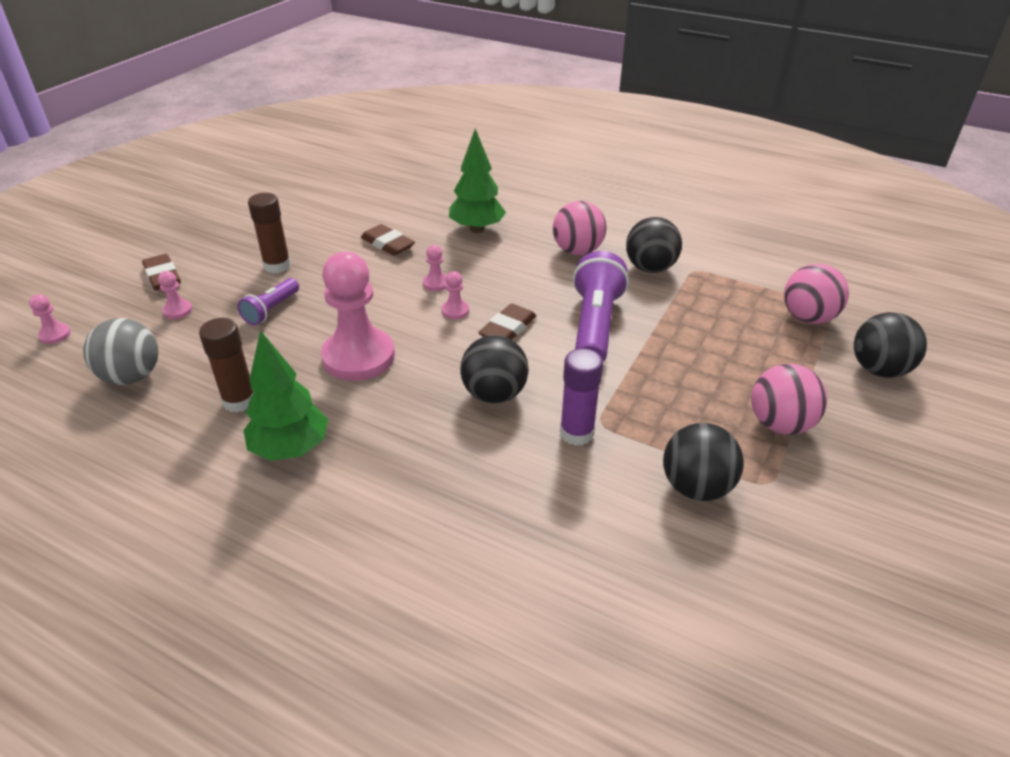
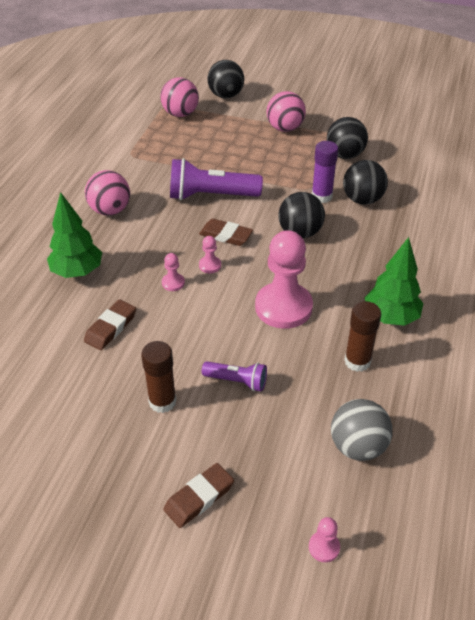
camera: 100 degrees left, 5 degrees up
pink pawn [158,271,192,319] -> none
black ball [626,217,682,273] -> black ball moved to [343,160,388,205]

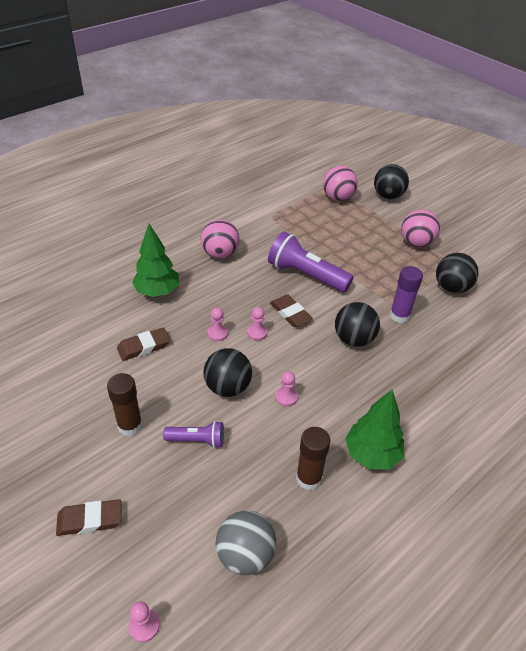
camera: 30 degrees right, 0 degrees up
purple flashlight [202,361,267,392] -> purple flashlight turned 45 degrees counterclockwise [163,421,224,448]
pink pawn [255,230,313,329] -> pink pawn [275,371,298,407], size x0.41
black ball [343,160,388,205] -> black ball moved to [203,348,252,397]

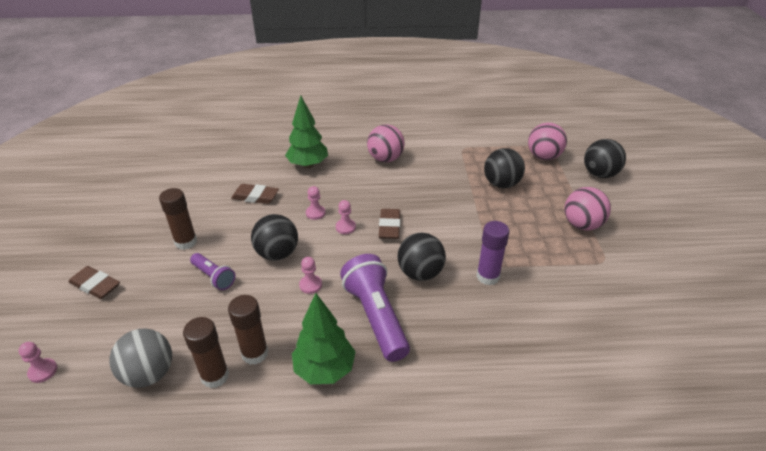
camera: 40 degrees right, 5 degrees down
purple flashlight [268,232,353,292] -> purple flashlight moved to [340,254,410,362]
black ball [436,253,479,293] -> black ball moved to [484,148,525,188]
none -> brown glue stick [183,317,229,388]

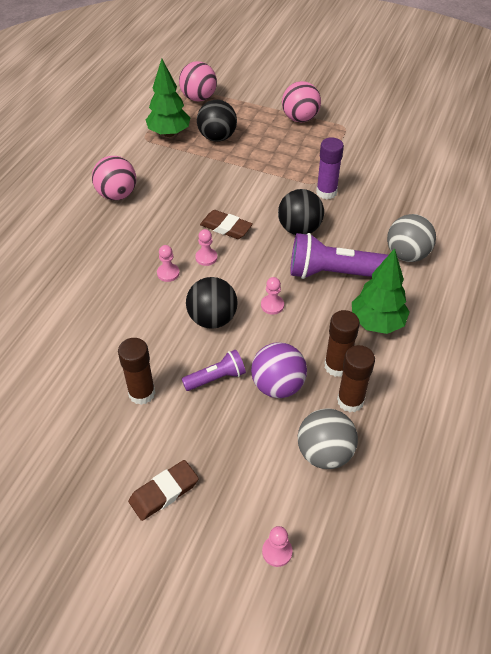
camera: 65 degrees left, 10 degrees up
brown eraser [231,184,279,204] -> none
green tree [285,96,328,168] -> green tree moved to [146,59,191,137]
black ball [584,139,626,178] -> none
none -> purple ball [251,342,307,398]
none -> grey ball [387,214,436,262]

